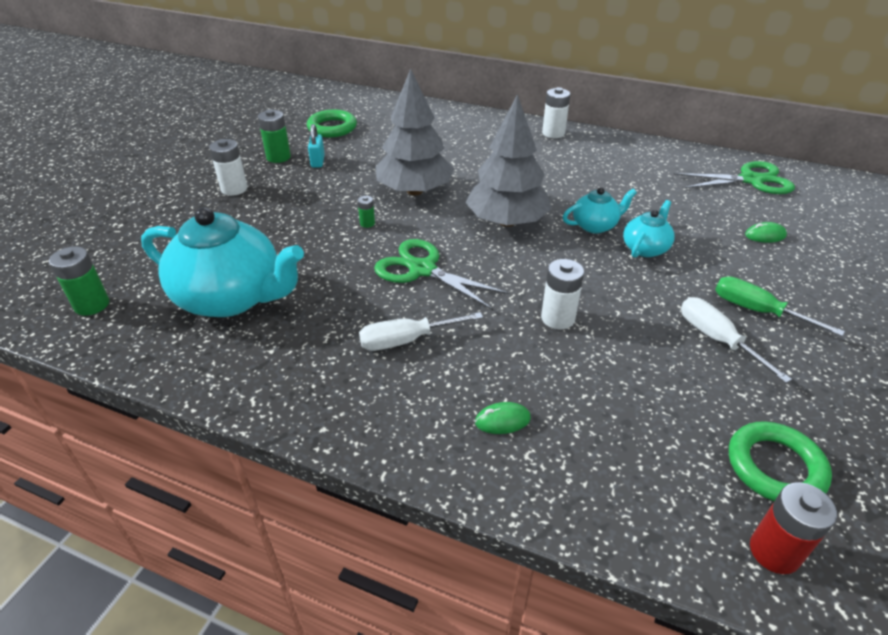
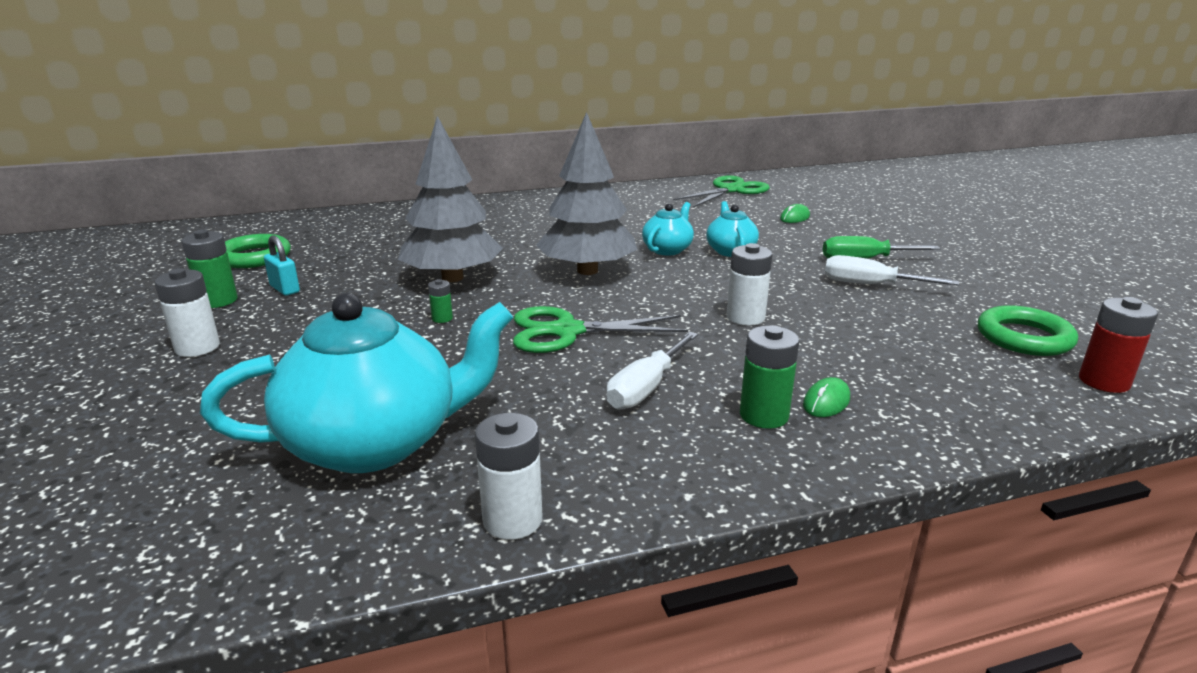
camera: 40 degrees left, 15 degrees down
green battery [49,246,109,316] -> green battery moved to [740,325,800,429]
white battery [542,87,570,138] -> white battery moved to [475,413,542,540]

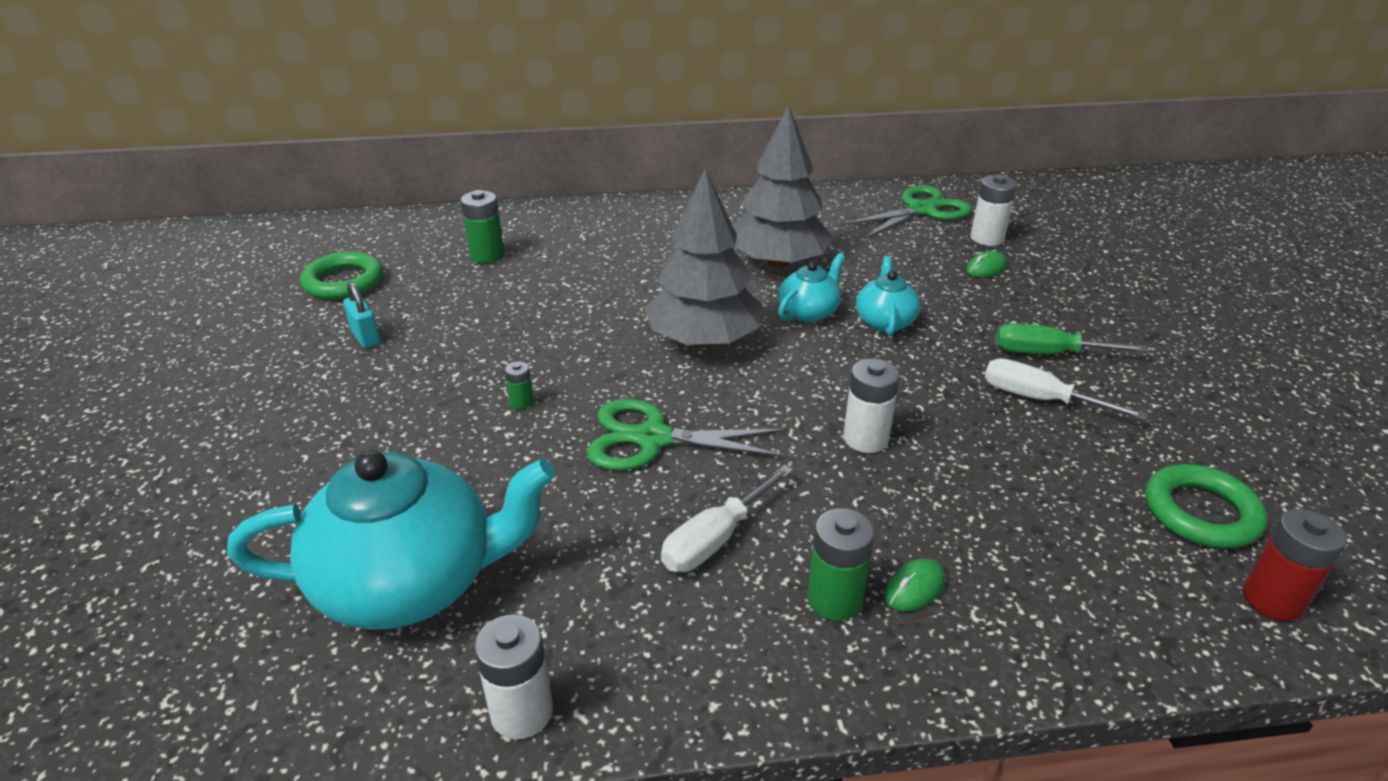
camera: 10 degrees right, 10 degrees up
white battery [155,268,220,357] -> white battery moved to [971,175,1017,246]
green battery [181,229,238,308] -> green battery moved to [460,190,504,263]
grey tree [398,116,503,282] -> grey tree moved to [732,105,834,268]

